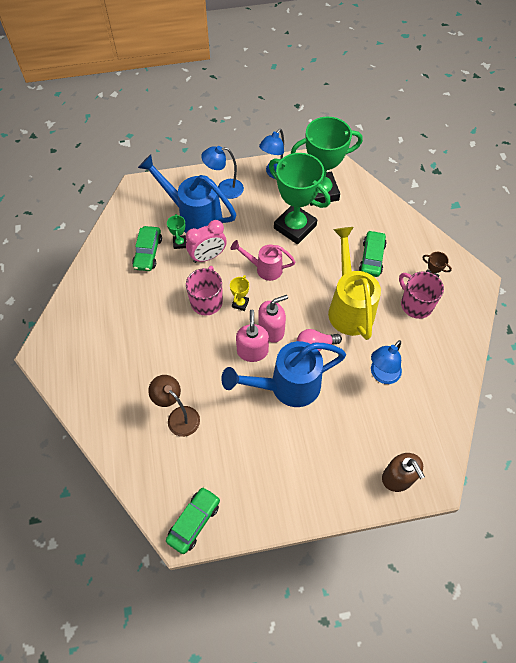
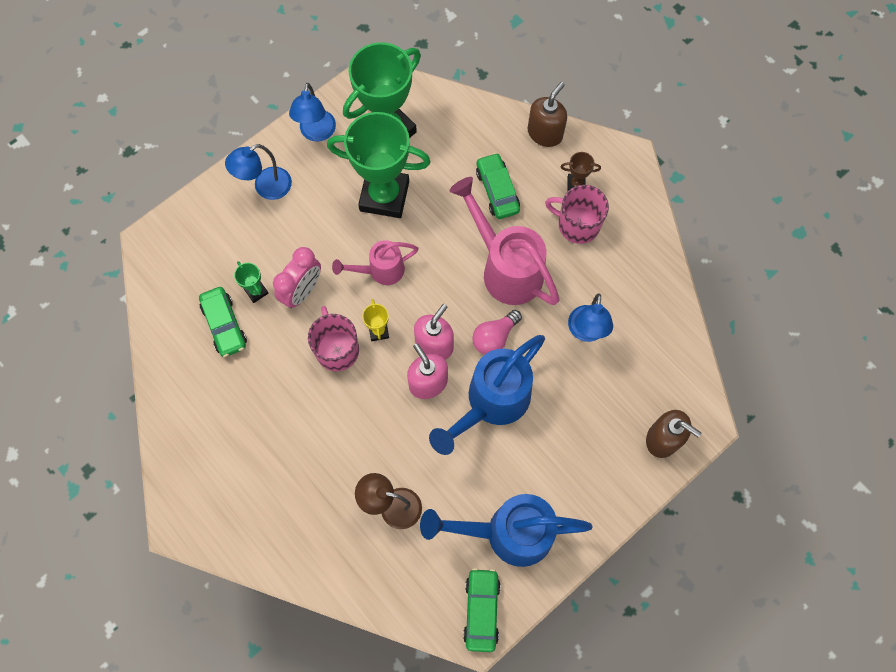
camera: 30 degrees left, 10 degrees up
blue watering can [138,154,236,233] -> blue watering can moved to [420,494,592,567]
yellow watering can [328,227,381,340] -> pink watering can [449,177,560,305]
none -> brown soap dispenser [528,82,567,147]

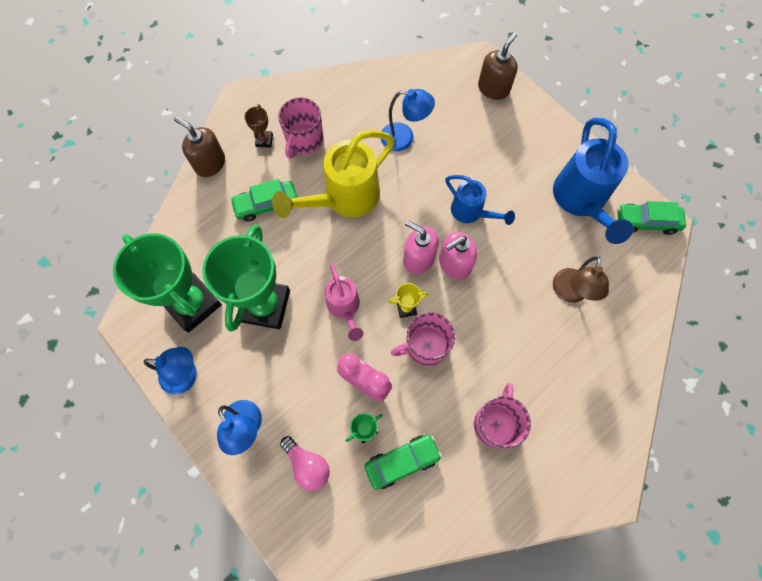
camera: 90 degrees left, 0 degrees up
blue watering can [429,335,545,455] -> blue watering can [445,175,515,225], size x0.58
pink watering can [449,177,560,305] -> yellow watering can [272,130,395,218]
pink light bulb [472,310,522,355] -> pink light bulb moved to [280,436,330,491]
none -> pink mug [474,383,531,448]

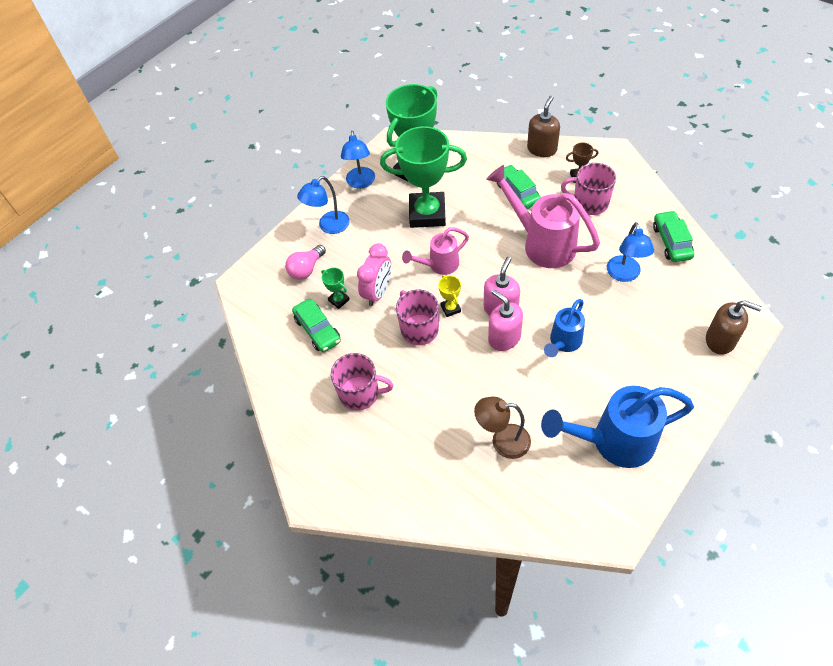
camera: 85 degrees right, 15 degrees down
yellow watering can [272,130,395,218] -> pink watering can [486,165,600,268]
green car [617,201,686,235] -> green car moved to [653,210,694,262]

